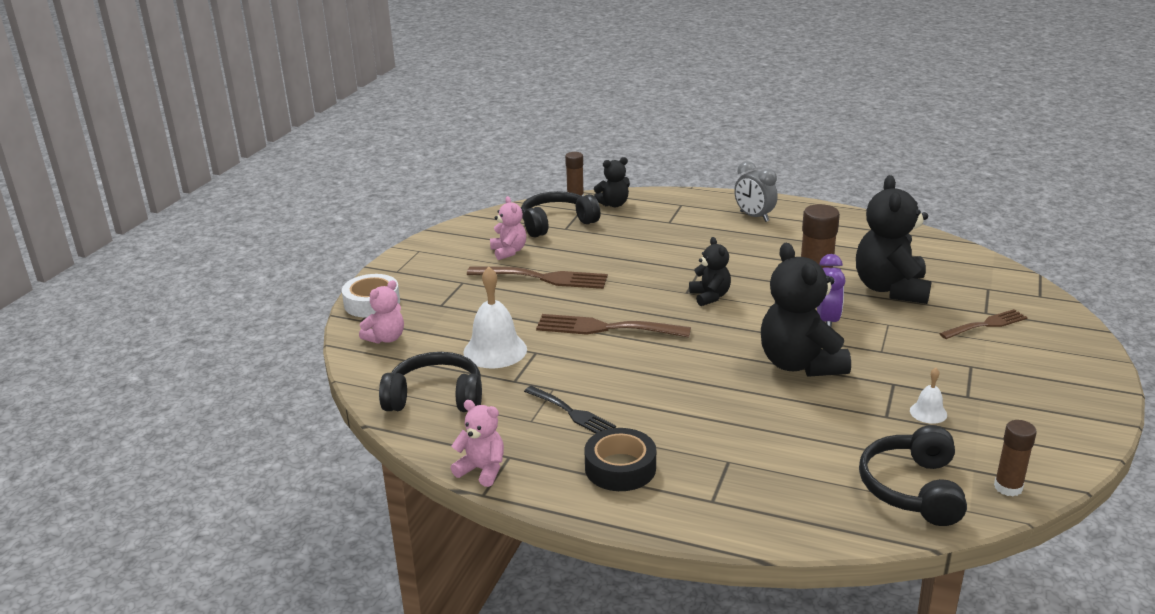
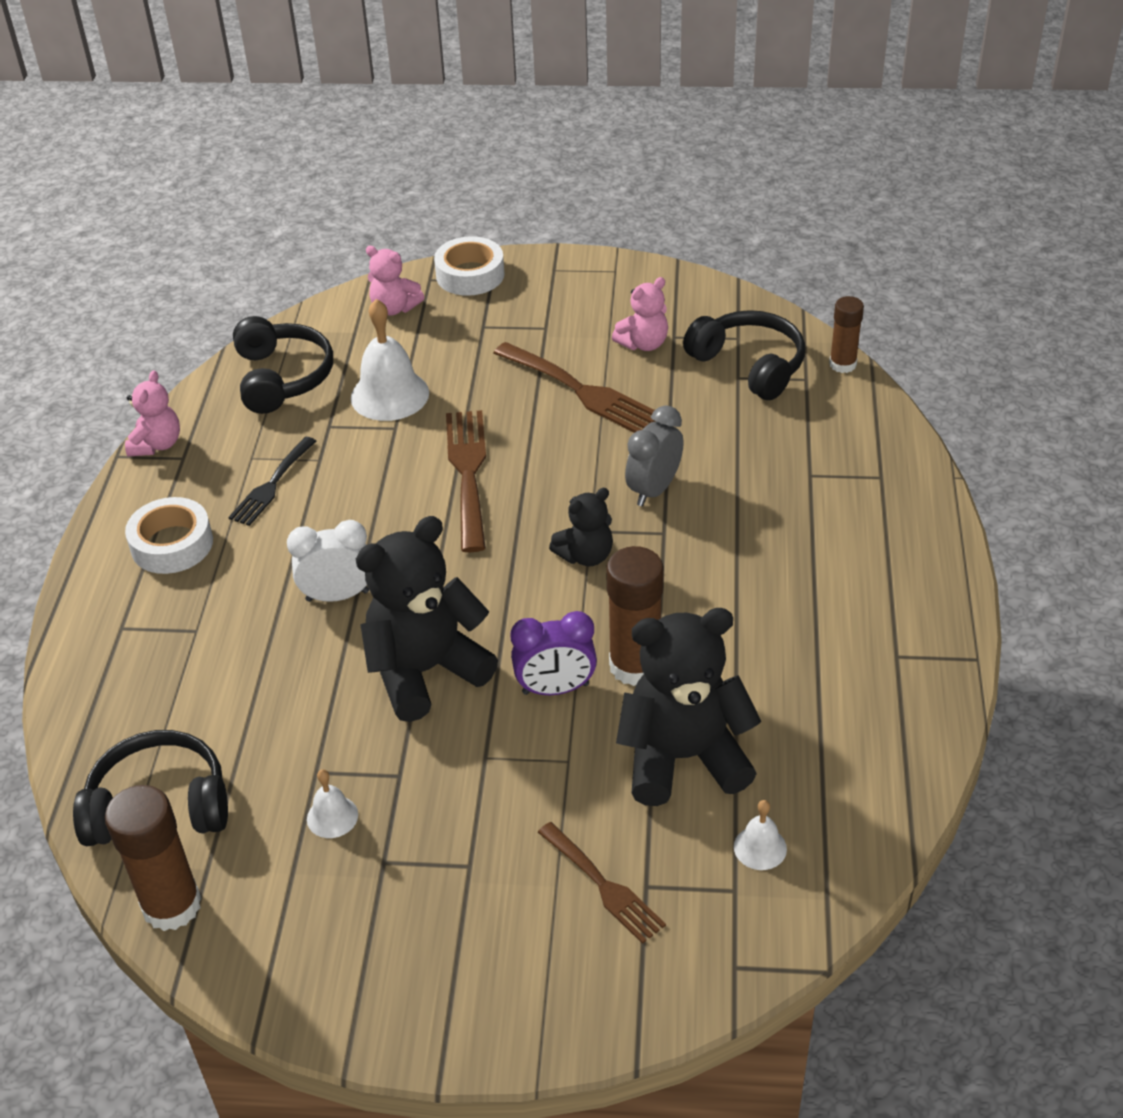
camera: 75 degrees right, 15 degrees up
brown fork [467,266,608,289] -> brown fork turned 45 degrees counterclockwise [493,342,656,433]
black tape [584,428,656,491] -> white tape [125,497,213,574]
black teddy bear [594,157,630,207] -> none
grey clock [734,161,778,222] -> grey clock moved to [625,405,684,506]
brown glue stick [994,420,1037,496] -> brown glue stick [105,785,201,931], size x1.62
none -> white clock [287,520,369,602]
none -> white bell [734,800,787,870]

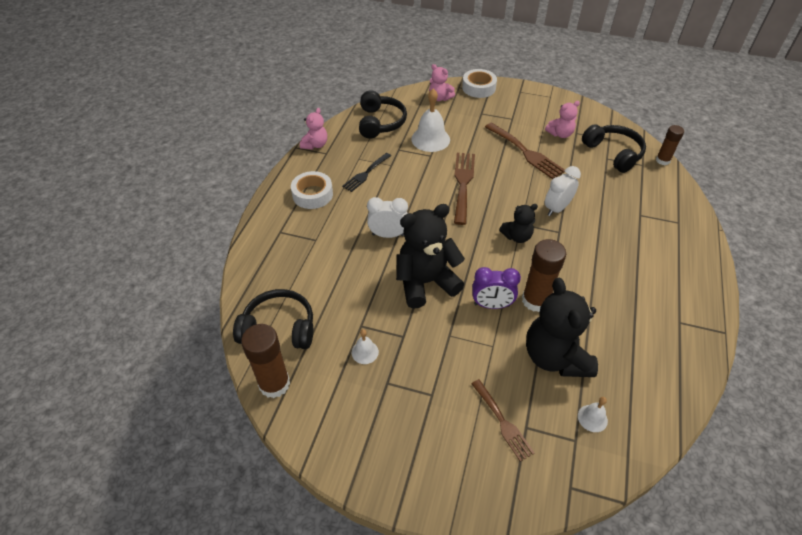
camera: 10 degrees right, 5 degrees up
black teddy bear [616,608,761,806] -> black teddy bear turned 105 degrees counterclockwise [526,278,598,377]
grey clock [625,405,684,506] -> white clock [545,166,581,216]

